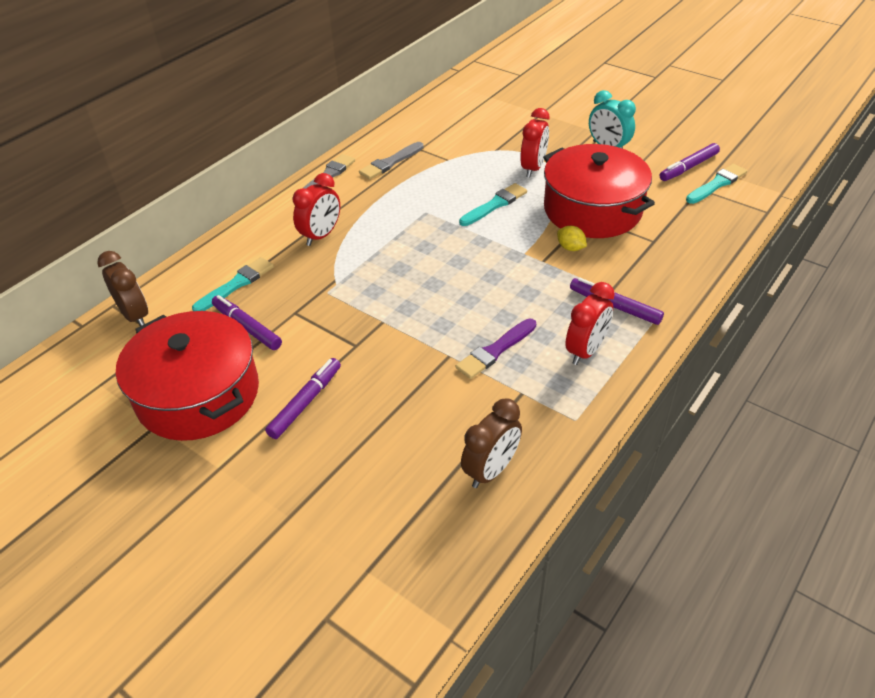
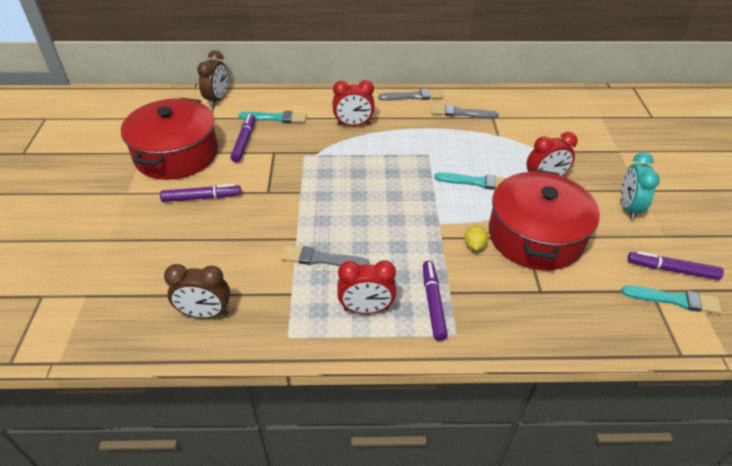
camera: 50 degrees right, 0 degrees up
purple brush [456,319,536,379] -> grey brush [282,245,370,266]

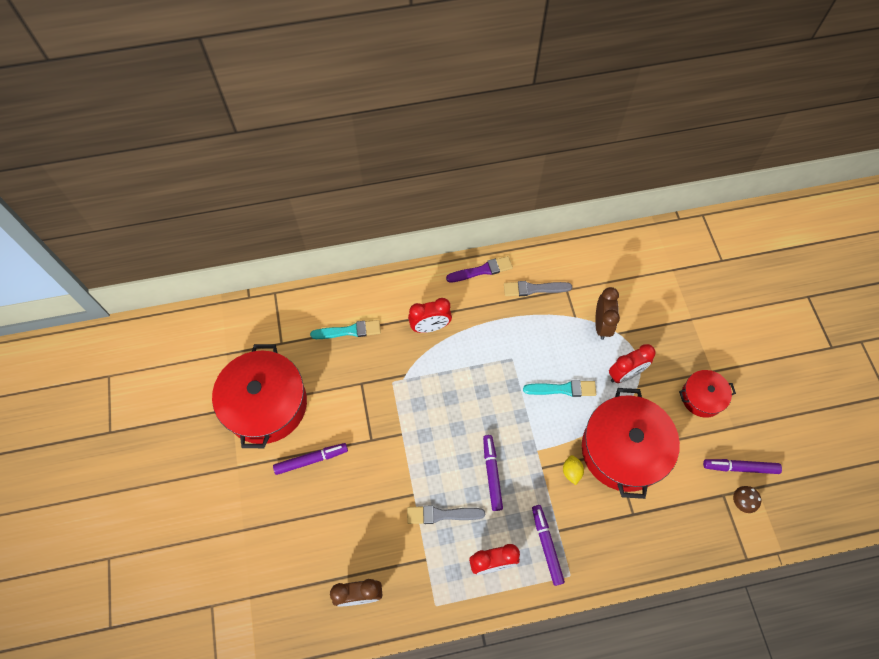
camera: 10 degrees left, 20 degrees up
brown clock [197,50,228,107] -> brown clock moved to [595,287,620,340]
purple marker [230,114,255,163] -> purple marker moved to [483,435,503,511]
grey brush [378,89,443,101] -> purple brush [446,256,513,282]
turquoise clock [621,152,660,220] -> red pot [679,370,736,418]
turquoise brush [621,286,722,314] -> brown mushroom [733,486,761,513]

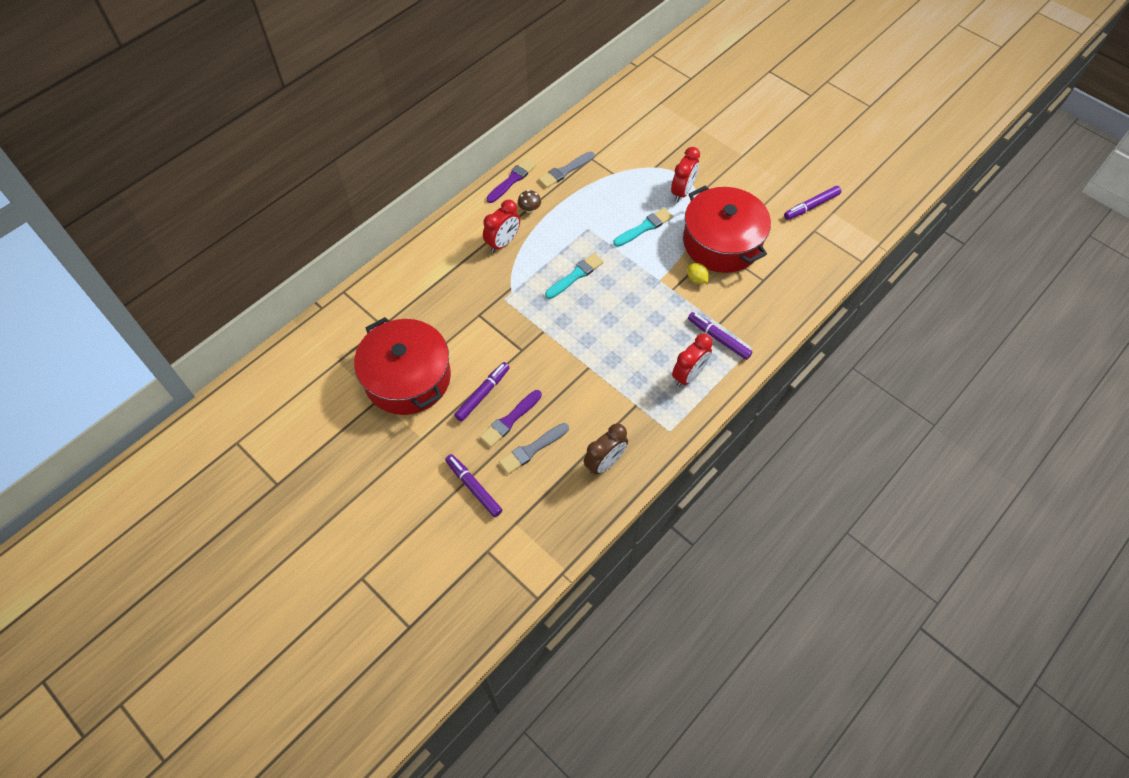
camera: 35 degrees left, 5 degrees down
turquoise brush [310,320,381,339] -> turquoise brush moved to [545,253,604,299]
grey brush [407,506,485,524] -> grey brush moved to [499,423,569,474]
purple marker [483,435,503,511] -> purple marker moved to [445,454,502,517]
brown clock [595,287,620,340] -> none
red pot [679,370,736,418] -> none
brown mushroom [733,486,761,513] -> brown mushroom moved to [518,190,541,213]
none -> purple brush [480,390,542,447]

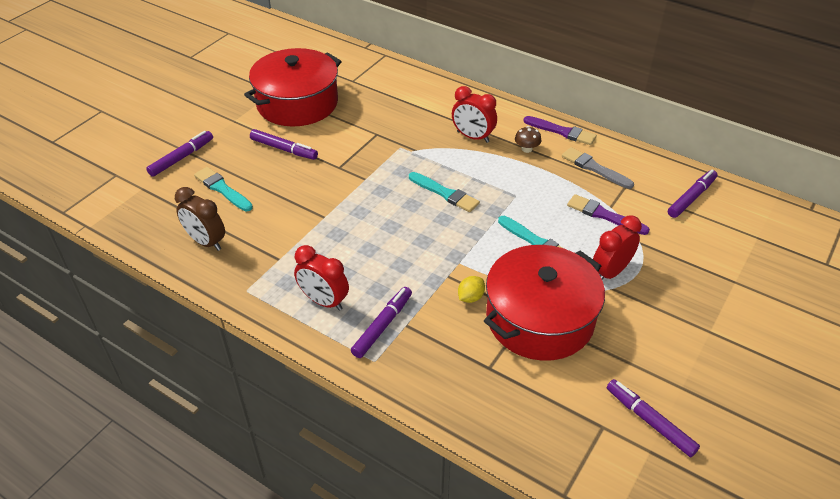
camera: 80 degrees right, 15 degrees down
purple brush [480,390,542,447] -> purple brush moved to [567,194,650,235]
grey brush [499,423,569,474] -> turquoise brush [194,167,253,211]
red clock [671,147,700,202] -> red clock turned 120 degrees clockwise [593,215,642,280]
none -> purple marker [668,170,717,218]

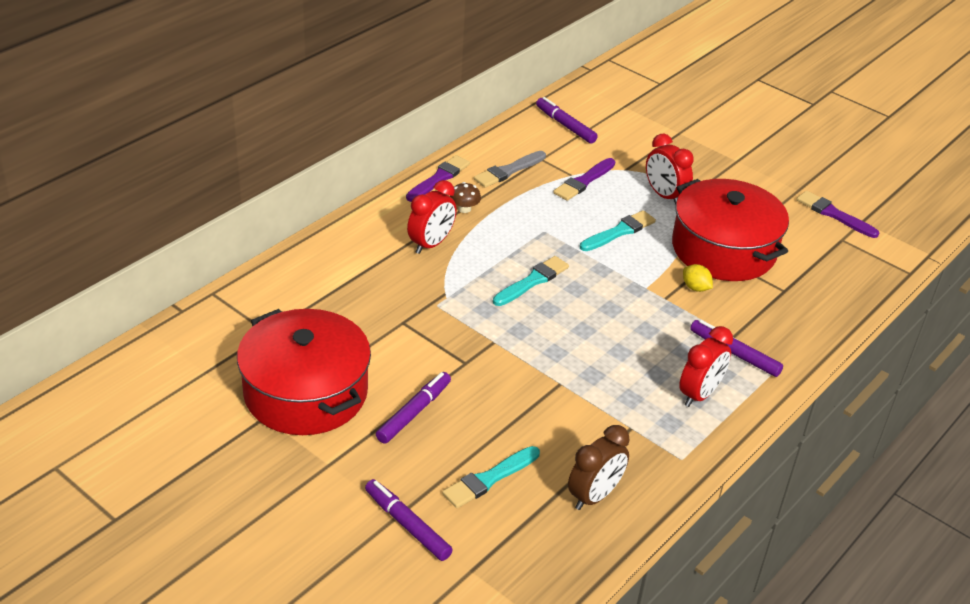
camera: 85 degrees left, 5 degrees down
purple marker [607,379,700,457] -> purple brush [796,191,879,238]

